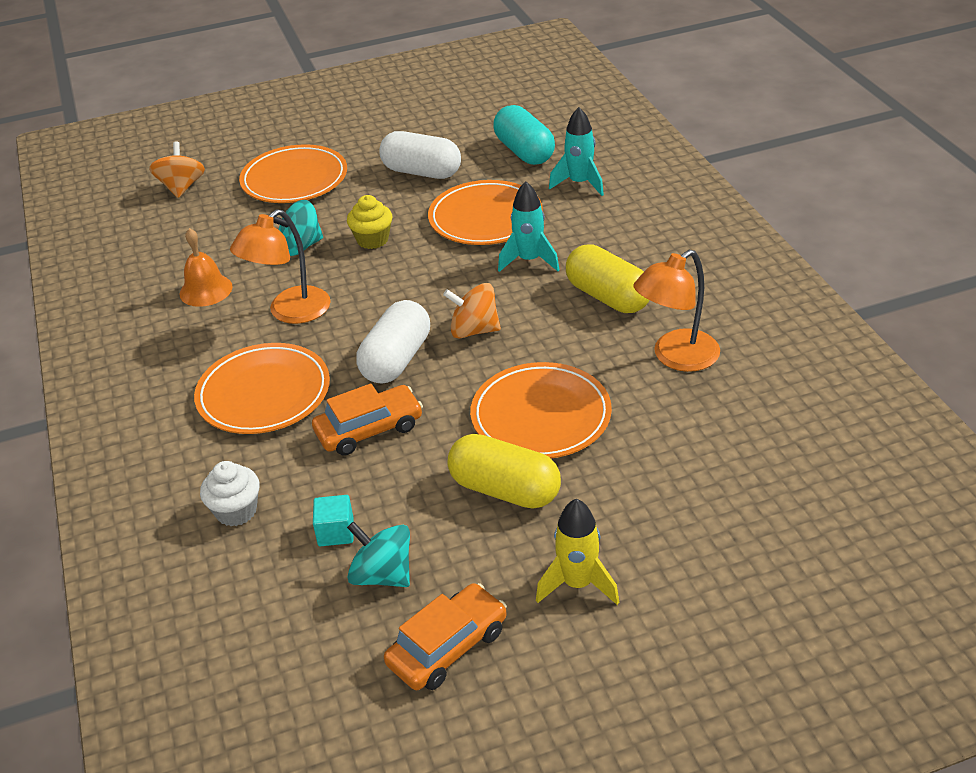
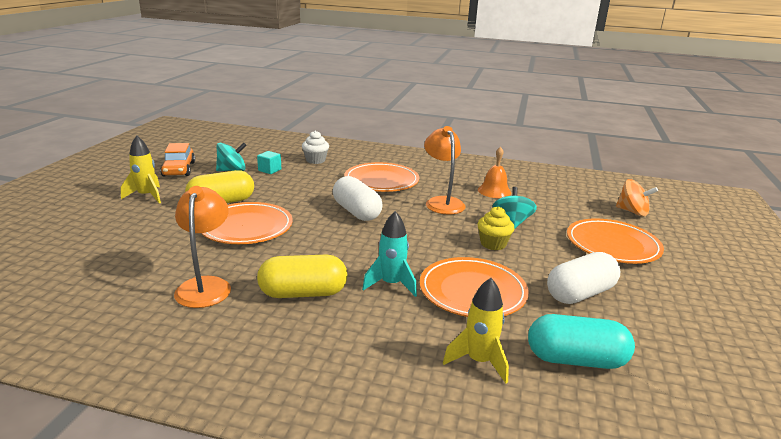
camera: 120 degrees right, 15 degrees down
orange car [312,384,423,456] -> none
orange spinning top [443,283,501,339] -> none
turquoise rocket [549,107,604,196] -> yellow rocket [443,278,509,384]

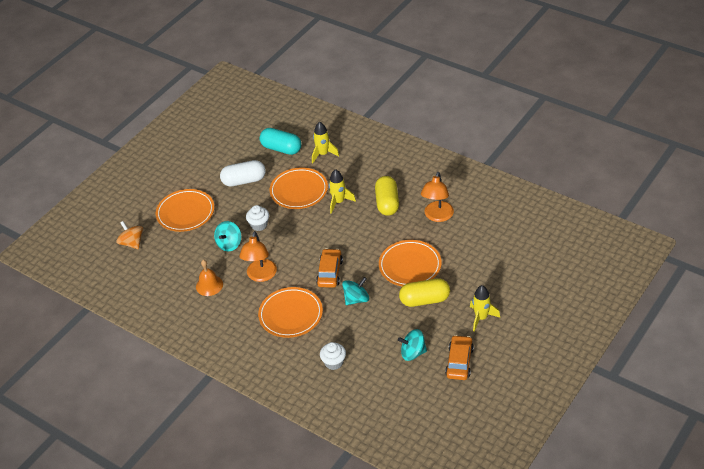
camera: 155 degrees left, 20 degrees up
turquoise cube [257,151,281,174] -> none
yellow capsule [257,255,347,298] -> yellow capsule turned 75 degrees clockwise [375,176,399,216]
white capsule [333,176,383,221] -> orange car [316,248,343,288]
turquoise rocket [362,211,417,297] -> yellow rocket [329,169,356,214]
yellow cupcake [477,206,515,250] -> white cupcake [246,205,269,231]
none -> turquoise spinning top [342,277,369,305]

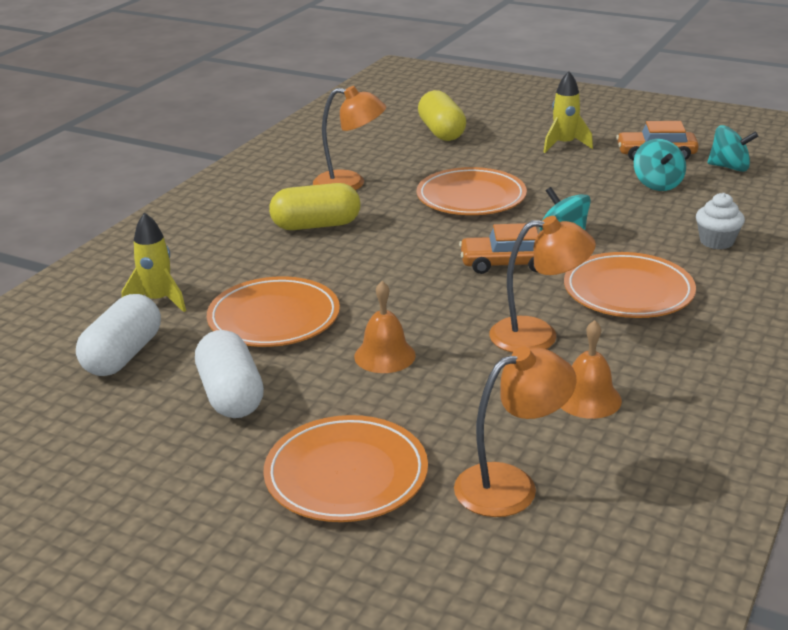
camera: 100 degrees left, 15 degrees down
orange spinning top [116,221,143,249] -> none
turquoise spinning top [214,221,241,251] -> turquoise spinning top moved to [707,125,758,172]
white cupcake [246,205,269,231] -> orange bell [354,281,416,373]
turquoise capsule [260,128,301,155] -> white capsule [76,294,161,376]
yellow rocket [329,169,356,214] -> none
yellow capsule [399,279,450,307] -> yellow capsule moved to [418,90,466,141]
none -> orange lamp [454,346,577,517]

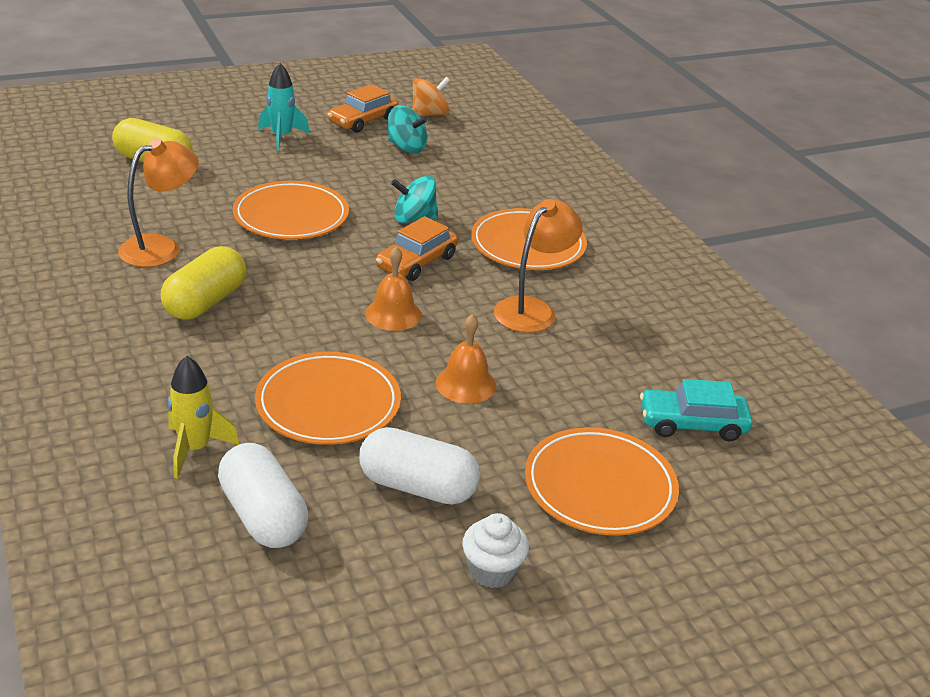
camera: 55 degrees left, 5 degrees up
orange lamp [454,346,577,517] -> turquoise car [640,379,753,441]
yellow rocket [543,71,593,153] -> turquoise rocket [258,63,309,151]
orange bell [561,320,622,419] -> orange bell moved to [365,246,422,331]
white cupcake [696,193,745,249] -> white cupcake moved to [462,513,529,588]
turquoise spinning top [707,125,758,172] -> orange spinning top [412,77,450,116]

